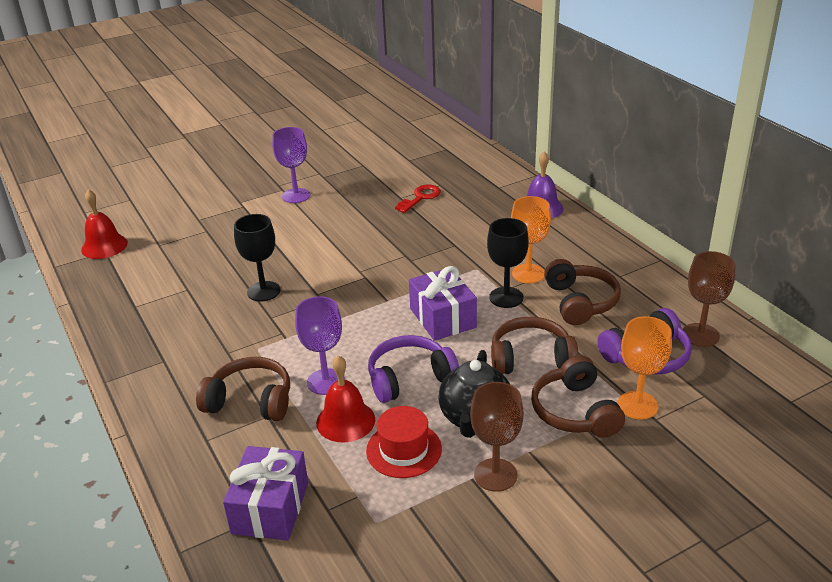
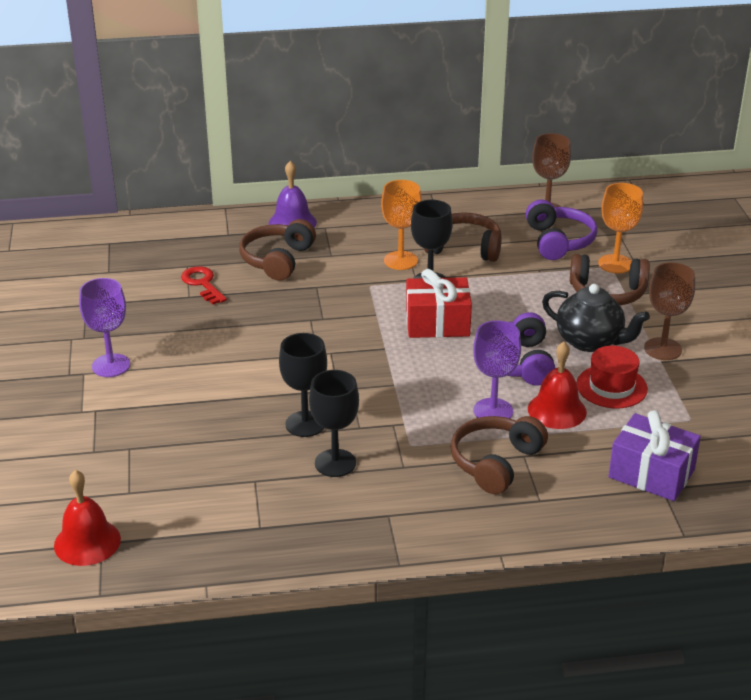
camera: 70 degrees left, 0 degrees up
purple gift [409,266,477,341] -> red gift [406,269,472,338]
brown headphones [491,317,579,374] -> brown headphones moved to [239,219,316,281]
none -> black goblet [309,370,359,477]

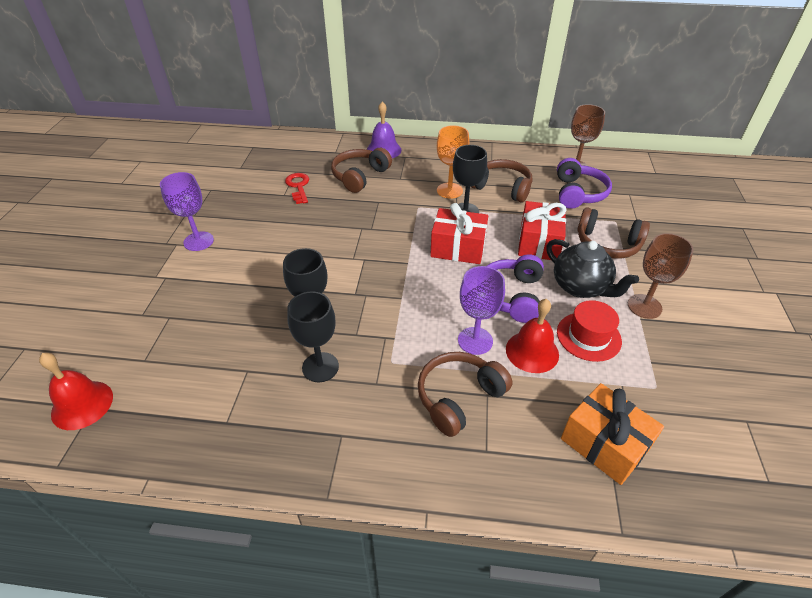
camera: 15 degrees right, 10 degrees up
orange goblet [598,183,643,273] -> none
purple gift [609,410,701,501] -> orange gift [561,383,664,485]
none -> red gift [518,201,567,260]

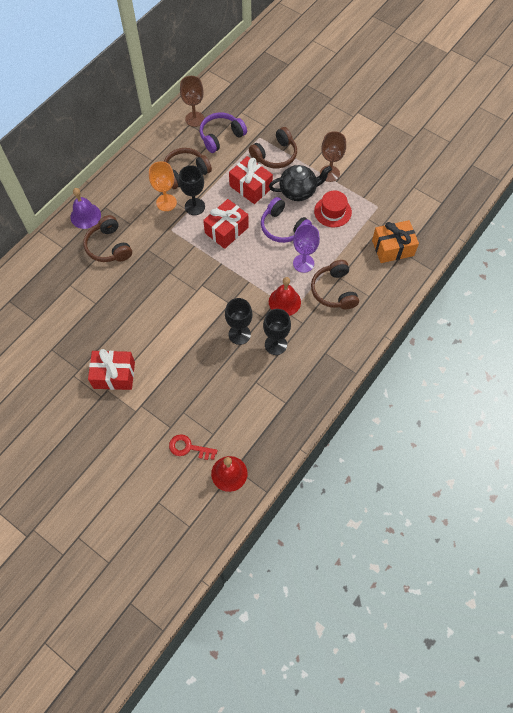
camera: 60 degrees left, 20 degrees up
purple goblet [160,172,214,251] -> red gift [88,349,135,390]
red key [285,173,309,204] -> red key moved to [169,434,218,460]
red bell [506,299,559,373] -> red bell moved to [269,277,301,316]
purple headphones [557,158,612,209] -> purple headphones turned 75 degrees counterclockwise [200,113,247,153]

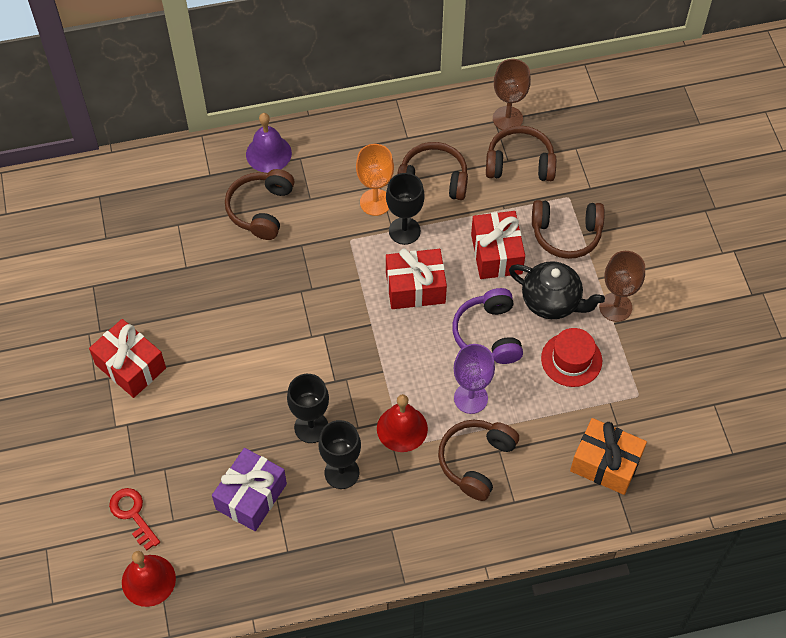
camera: 40 degrees right, 5 degrees down
purple headphones [200,113,247,153] -> brown headphones [486,126,556,181]
none -> purple gift [212,448,287,531]

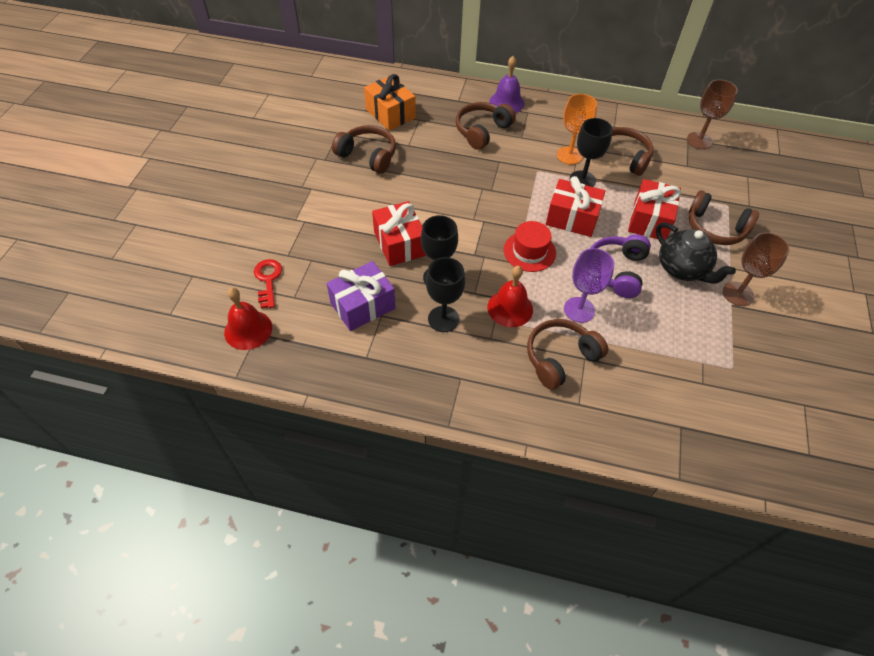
camera: 25 degrees right, 5 degrees down
red gift [89,319,166,398] -> red gift moved to [372,201,426,266]
brown headphones [486,126,556,181] -> brown headphones moved to [332,125,396,174]
red hat [541,328,602,387] -> red hat moved to [503,221,556,272]
orange gift [570,418,647,495] -> orange gift moved to [364,74,416,130]

